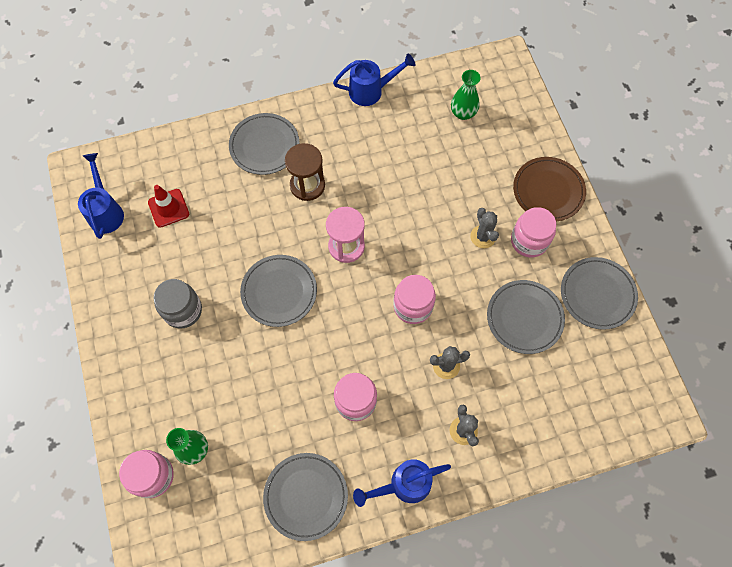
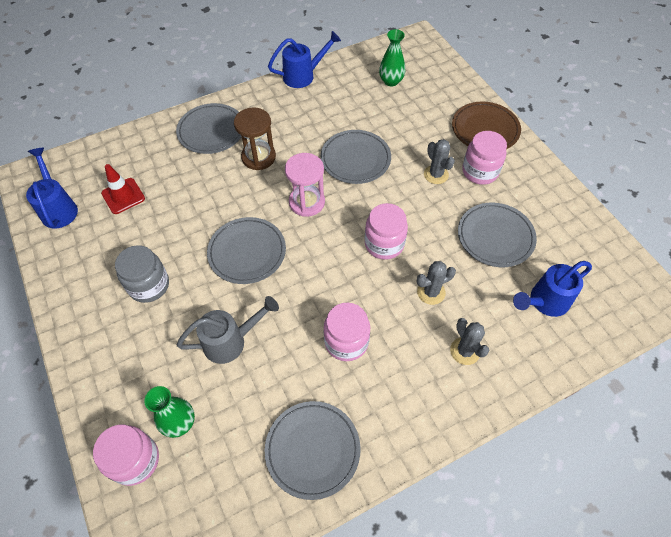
camera: 10 degrees left, 10 degrees down
blue watering can [353,460,451,507] -> blue watering can moved to [513,261,592,317]
grey plate [561,257,638,330] -> grey plate moved to [321,130,391,184]
none -> grey watering can [177,296,279,364]

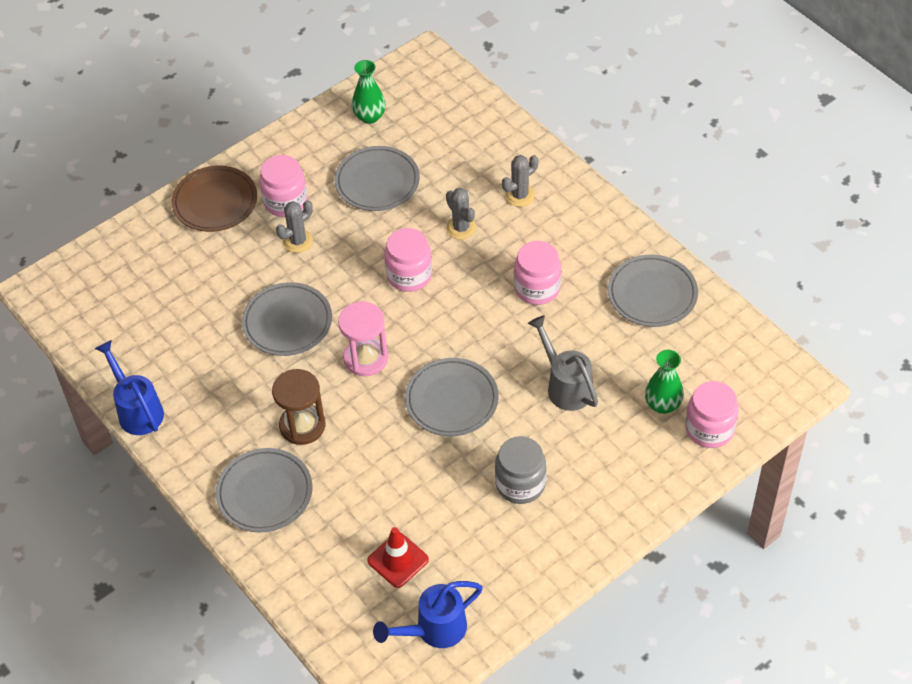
camera: 100 degrees left, 5 degrees down
green vase [379,29,406,86] -> green vase moved to [352,60,386,124]
blue watering can [513,261,592,317] -> none

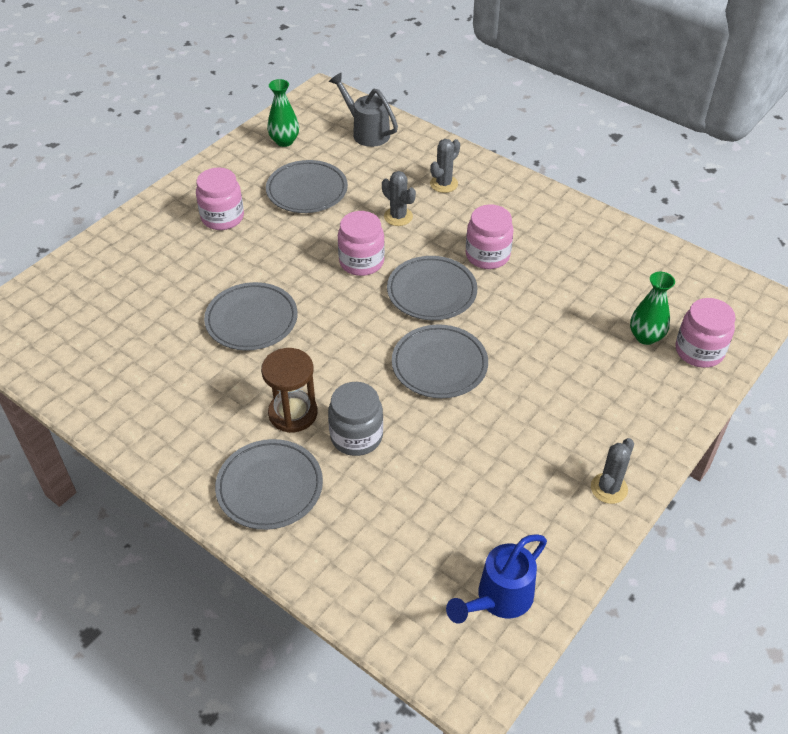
camera: 15 degrees left, 5 degrees down
blue watering can [95,340,164,435] -> none
brown plate [172,166,257,232] -> none
grey cactus [276,200,313,253] -> grey cactus moved to [591,438,634,504]
pink hourglass [338,301,388,376] -> none
red traffic cone [367,527,429,588] -> none
grey jar [495,436,546,504] -> grey jar moved to [328,382,383,456]
grey watering can [528,315,598,411] -> grey watering can moved to [329,73,398,147]
grey plate [608,255,698,327] -> grey plate moved to [387,256,477,320]

